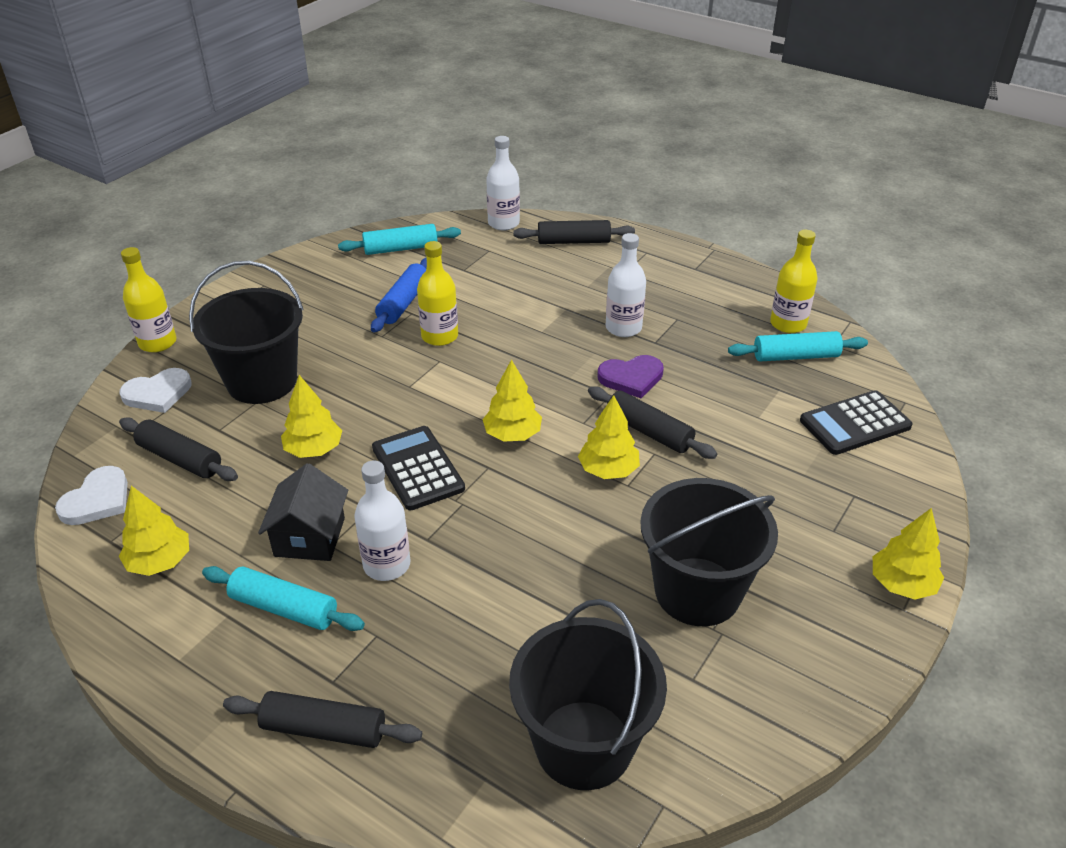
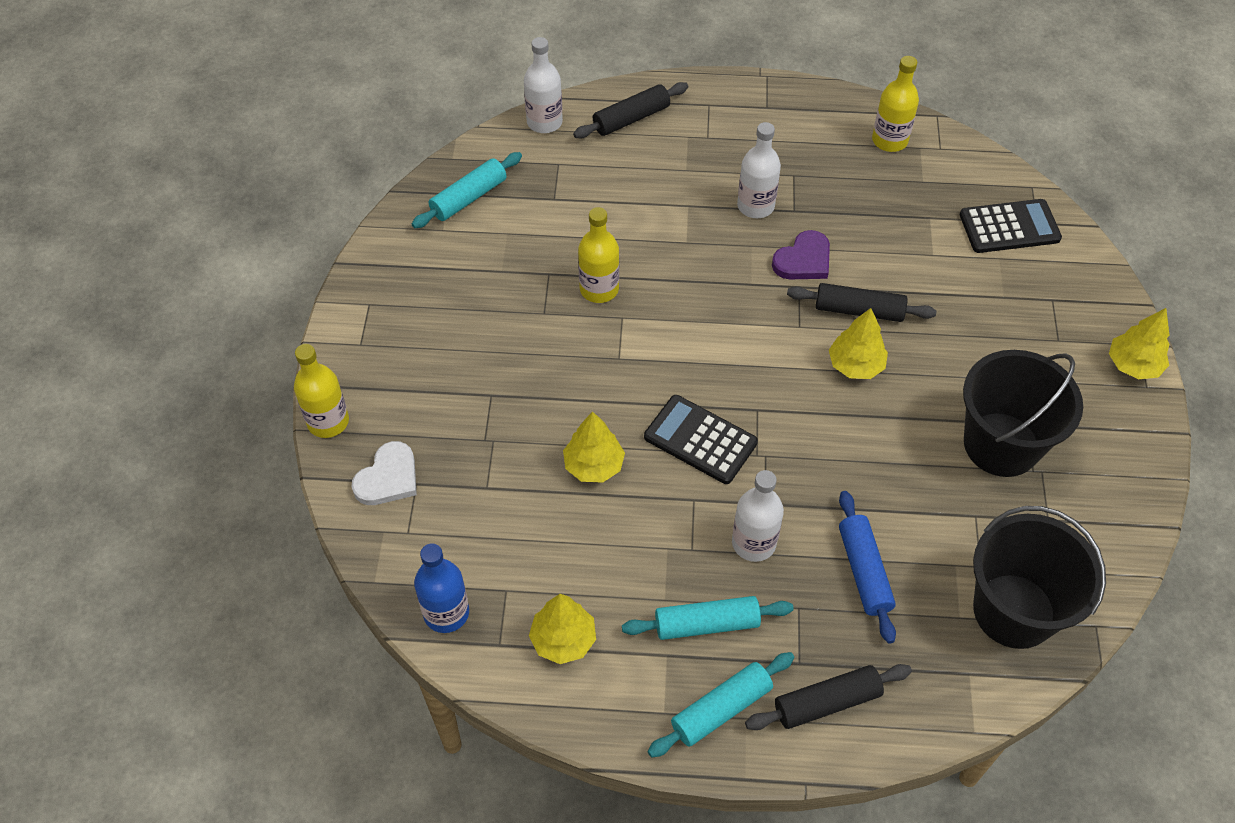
camera: 30 degrees left, 15 degrees up
white heart [55,466,128,525] -> blue bottle [414,543,469,633]
black rolling pin [119,418,238,481] -> none
black bucket [189,261,304,404] -> none
black house [258,463,348,561] -> none
blue rolling pin [371,258,427,332] -> blue rolling pin moved to [839,491,896,644]
yellow tree [482,360,542,442] -> none
turquoise rolling pin [728,331,868,362] -> turquoise rolling pin moved to [648,652,795,757]
black calculator [800,390,913,455] -> black calculator turned 135 degrees counterclockwise [960,199,1062,253]

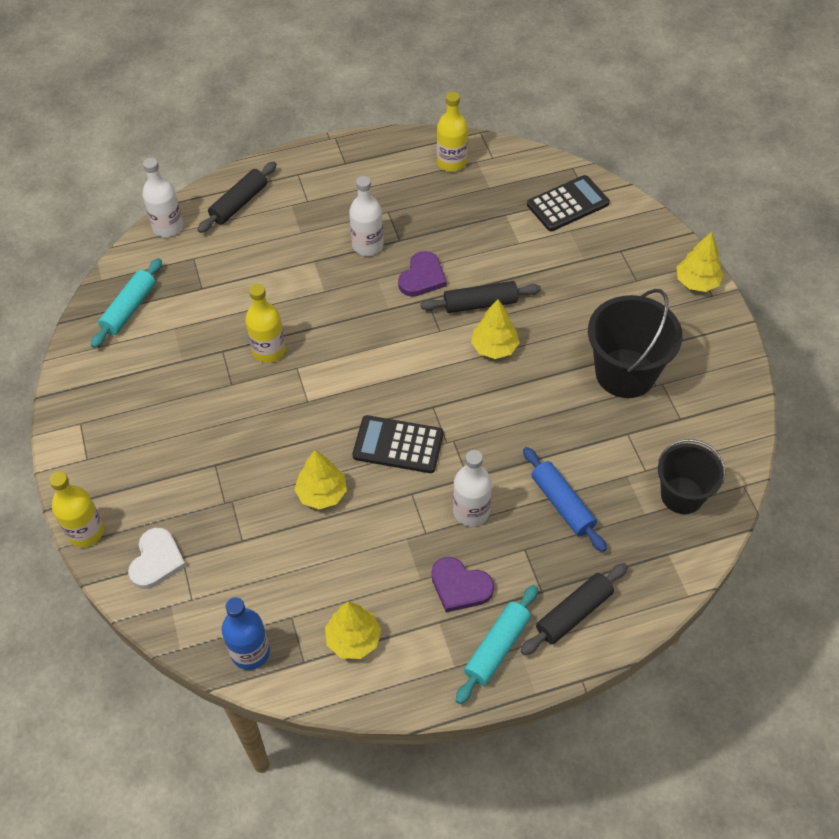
camera: 20 degrees left, 0 degrees up
turquoise rolling pin [622,596,794,640] -> purple heart [431,557,494,612]
black bucket [973,506,1106,649] -> black bucket [658,439,725,514], size x0.66

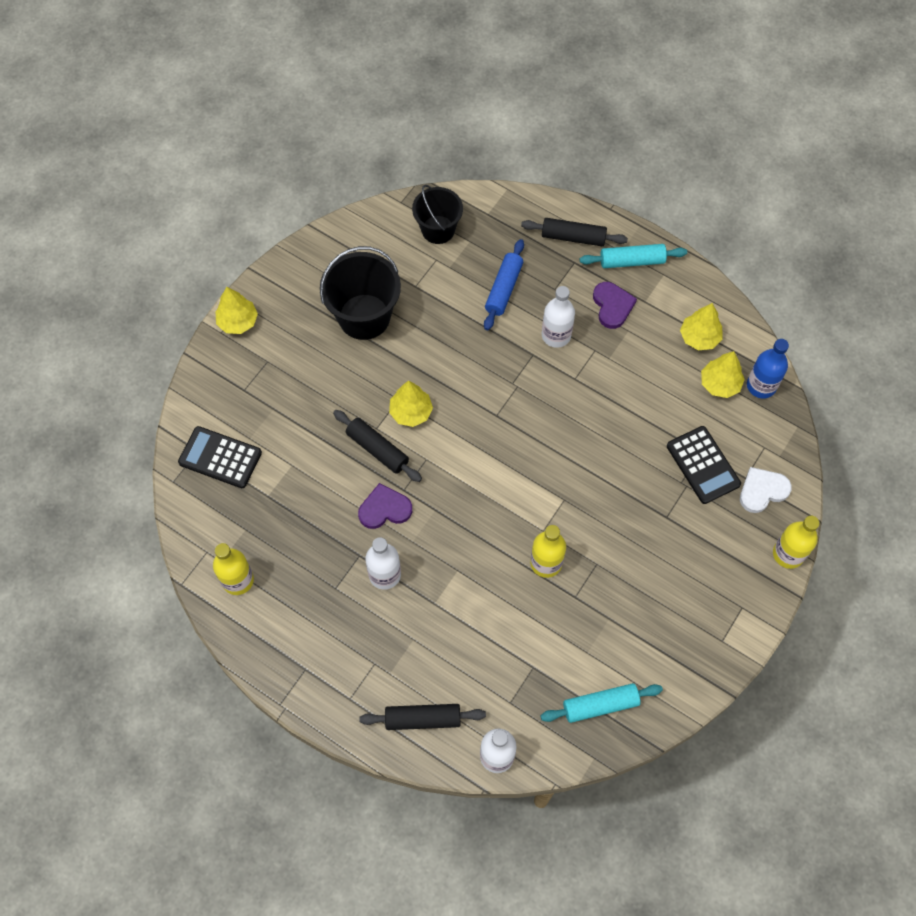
camera: 130 degrees left, 10 degrees up
yellow tree [294,450,347,509] -> yellow tree moved to [701,351,745,398]
black calculator [352,415,443,473] -> black calculator moved to [667,426,741,504]

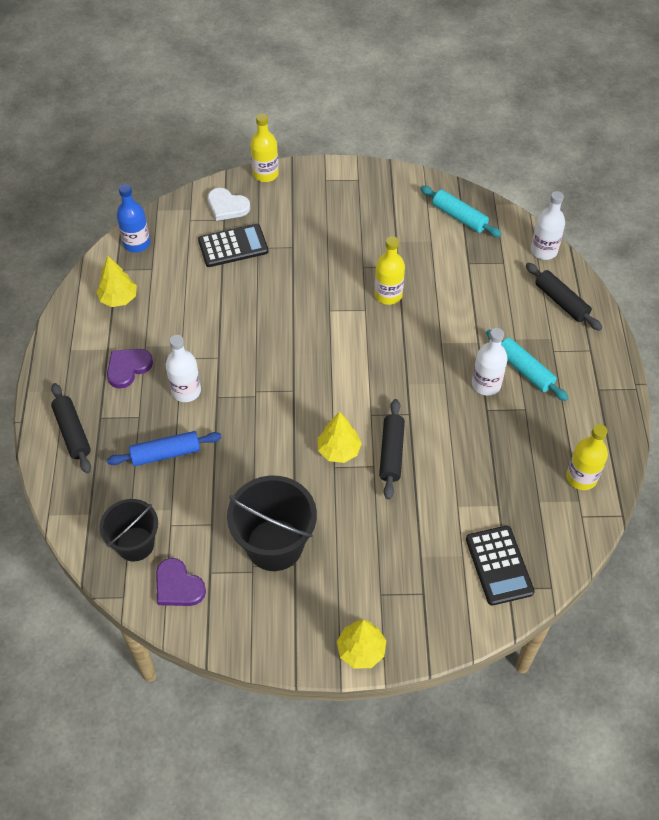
camera: 125 degrees left, 10 degrees down
purple heart [358,483,412,529] -> purple heart moved to [156,558,206,606]
turquoise rolling pin [580,244,687,268] -> turquoise rolling pin moved to [486,330,568,401]
black calculator [667,426,741,504] -> black calculator turned 45 degrees clockwise [198,224,269,267]
yellow tree [701,351,745,398] -> none

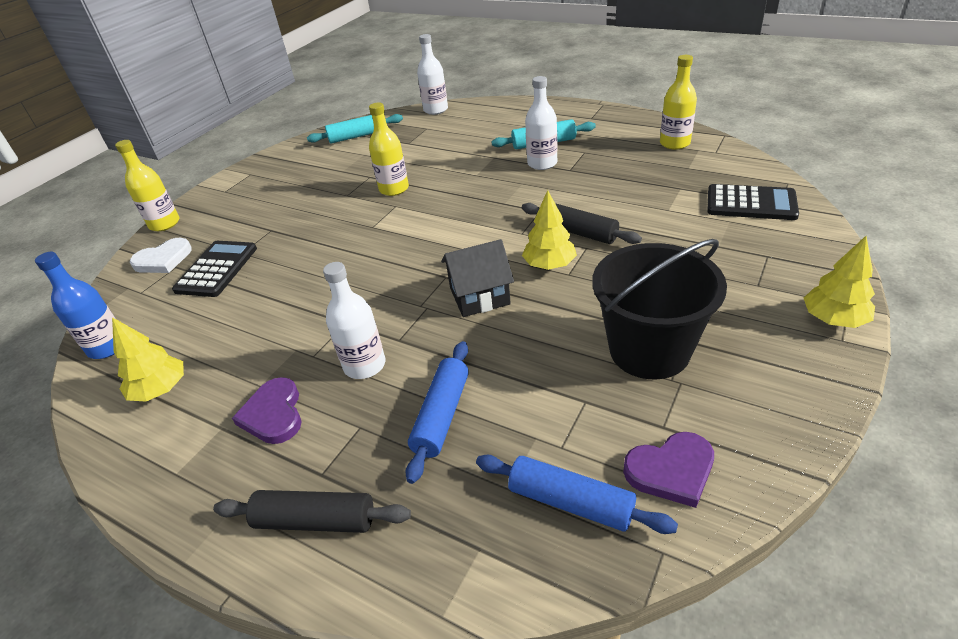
camera: 55 degrees left, 15 degrees down
black bucket [100,499,158,561] -> blue rolling pin [476,455,678,534]
black rolling pin [526,263,602,331] -> none
none -> black house [441,239,514,317]

